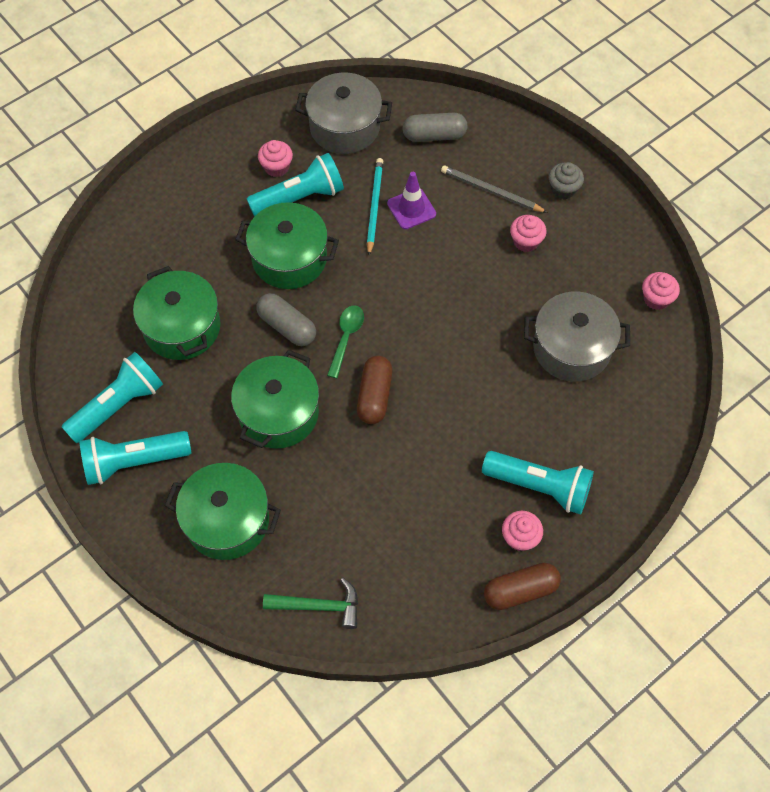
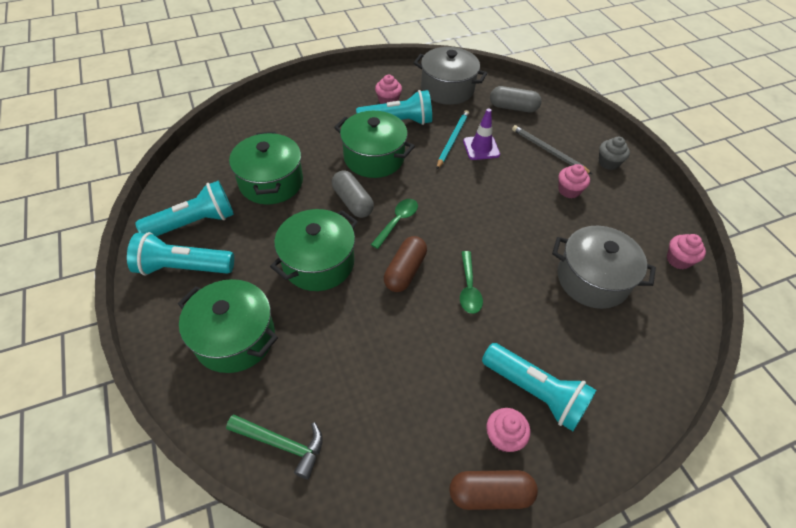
camera: 15 degrees right, 10 degrees down
none -> green spoon [460,251,483,314]

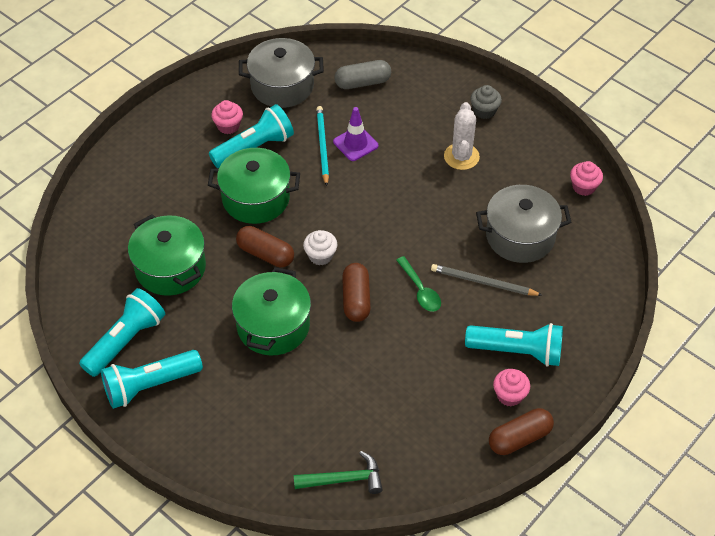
camera: 25 degrees left, 0 degrees up
green pot [178,279,278,373] -> none
grey capsule [332,170,374,218] -> brown capsule [236,226,294,267]
green spoon [371,199,418,249] -> white cupcake [303,230,337,265]
grey pencil [512,125,592,174] -> grey pencil moved to [431,264,542,296]
pink cupcake [558,164,590,198] -> white cactus [444,102,480,170]

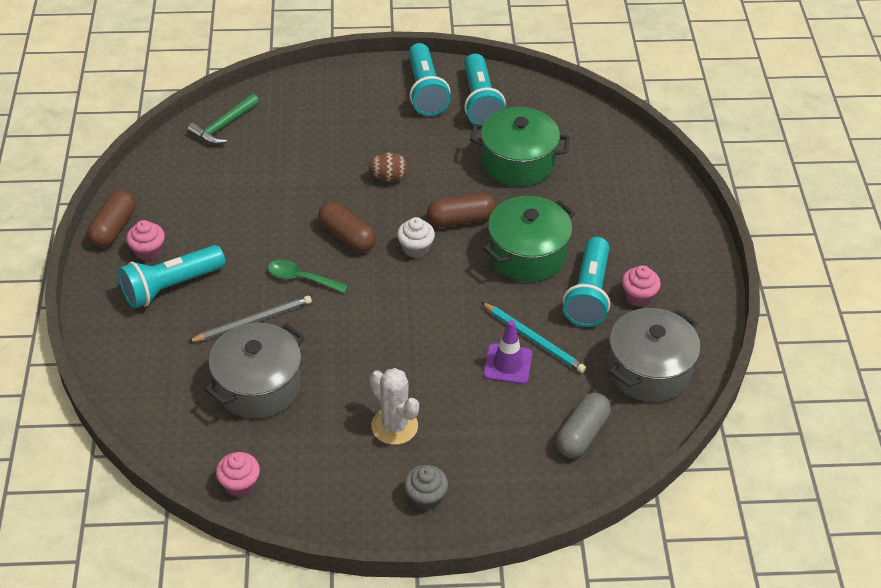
camera: 135 degrees right, 5 degrees down
turquoise flashlight [101,350,203,409] -> turquoise flashlight turned 150 degrees clockwise [409,43,451,116]
green pot [232,267,311,355] -> brown egg [368,153,407,182]

